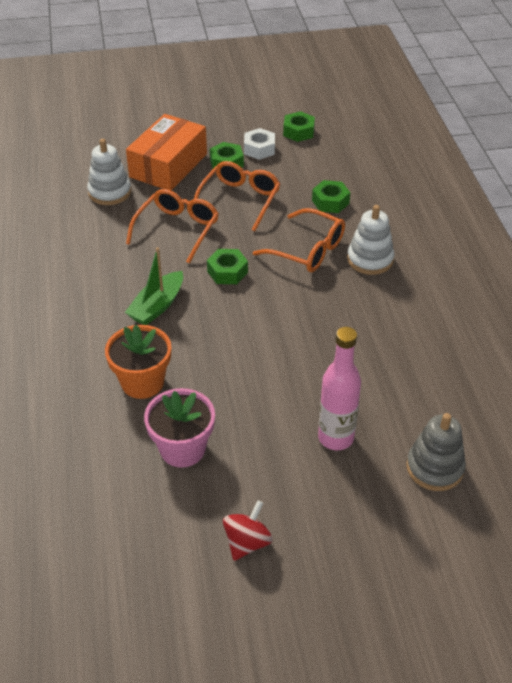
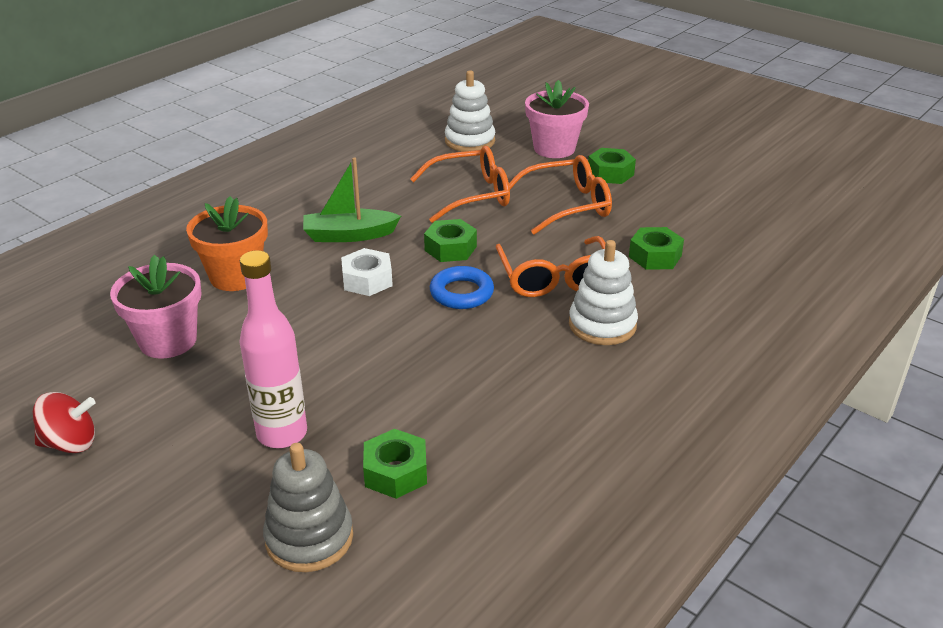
camera: 50 degrees right, 10 degrees down
orange box [126,114,207,190] -> pink flower pot [525,80,589,158]
white nut [244,128,275,160] -> white nut moved to [341,248,393,296]
green nut [283,111,315,142] -> green nut moved to [363,429,427,499]
none -> blue ring [430,266,494,309]

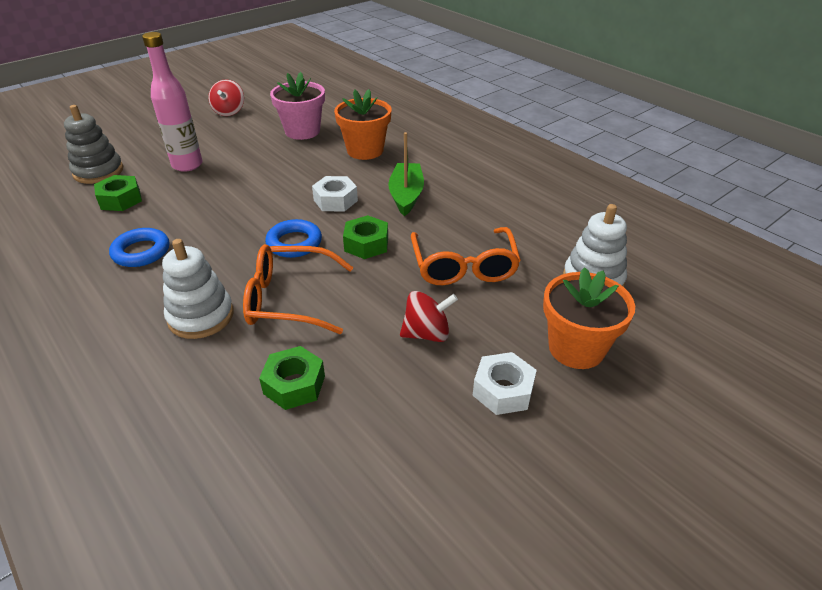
camera: 100 degrees right, 5 degrees up
orange glasses [509,155,612,235] -> red spinning top [400,291,458,342]
pink flower pot [525,80,589,158] -> orange flower pot [543,267,635,369]
green nut [588,148,636,184] -> white nut [473,352,537,415]
none -> blue ring [109,228,169,267]

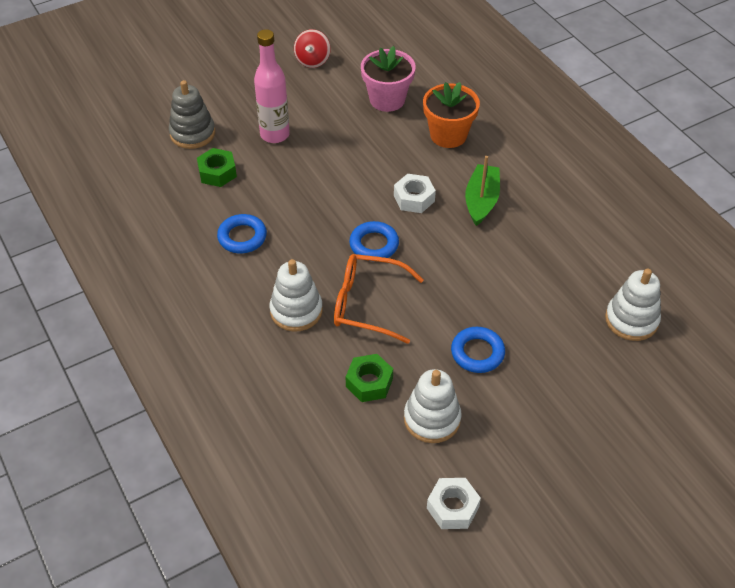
camera: 10 degrees right, 10 degrees up
green nut [343,215,388,259] -> none
red spinning top [400,291,458,342] -> blue ring [451,327,505,373]
orange glasses [411,227,521,285] -> none
white nut [473,352,537,415] -> white nut moved to [427,478,481,529]
orange flower pot [543,267,635,369] -> none
none -> white stacking toy [404,369,462,443]

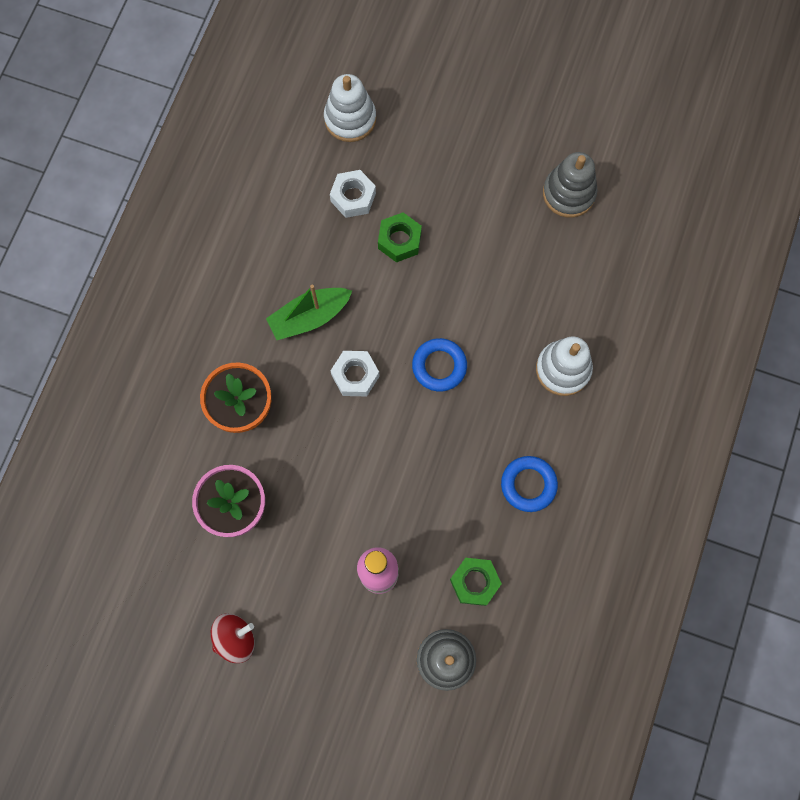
camera: 130 degrees left, 25 degrees up
orange glasses [334,254,424,344] -> none
green nut [346,354,393,402] -> green nut moved to [378,212,422,262]
white stacking toy [404,369,462,443] -> grey stacking toy [543,152,598,218]
white nut [427,478,481,529] -> white nut moved to [330,170,376,218]
blue ring [451,327,505,373] -> none

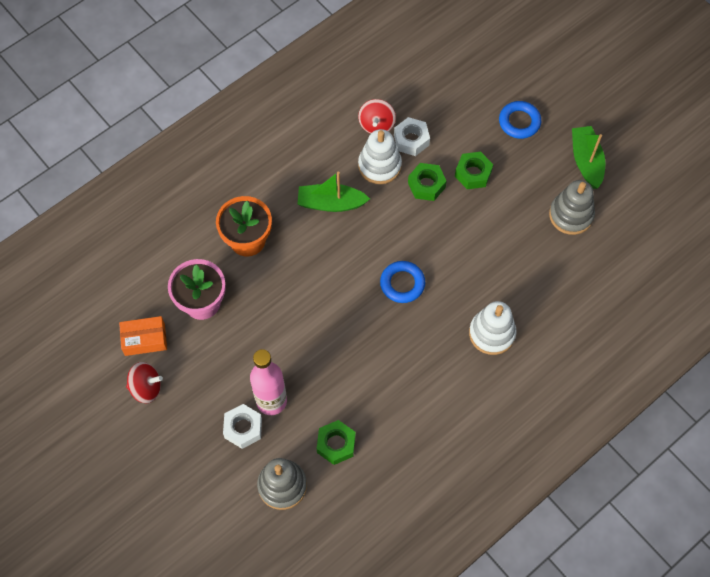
camera: 30 degrees right, 10 degrees down
white stacking toy [324,74,376,142] -> white stacking toy moved to [358,129,402,184]
white nut [331,351,380,396] -> white nut moved to [223,404,262,449]
blue ring [501,456,558,512] -> blue ring moved to [499,101,541,139]
none -> orange box [119,316,167,356]
none -> red spinning top [358,99,396,134]
none -> green nut [455,152,493,189]
none -> green boat [572,126,605,189]

